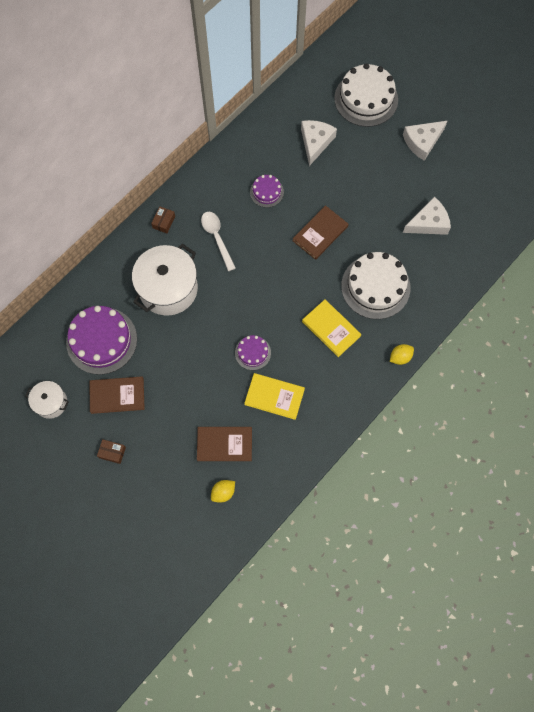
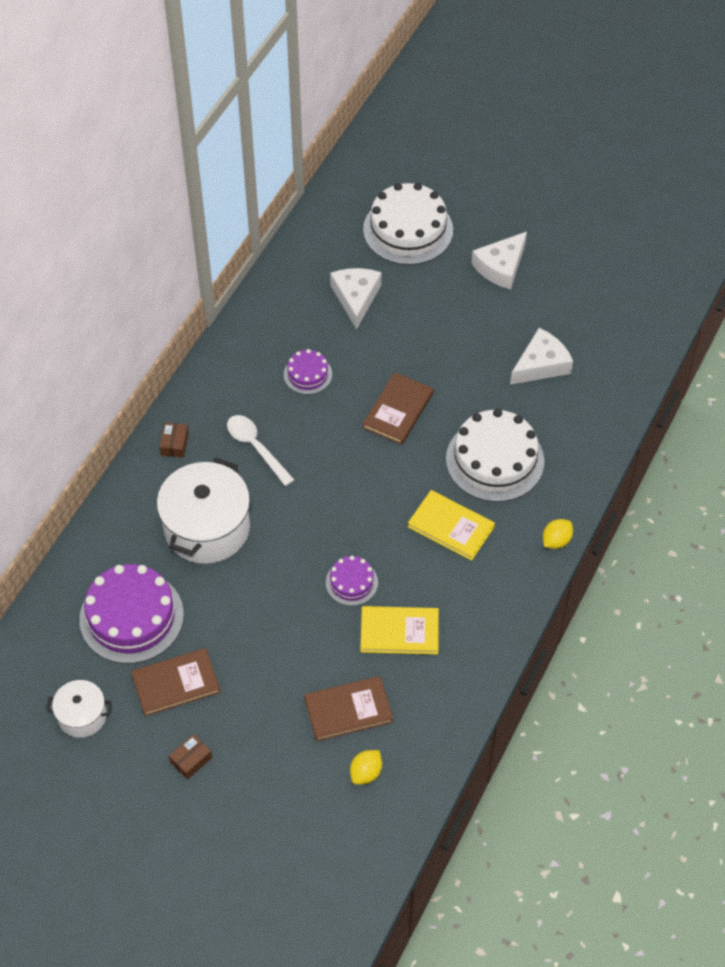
camera: 15 degrees left, 15 degrees down
brown box [97,439,126,464] -> brown box turned 45 degrees counterclockwise [169,734,212,780]

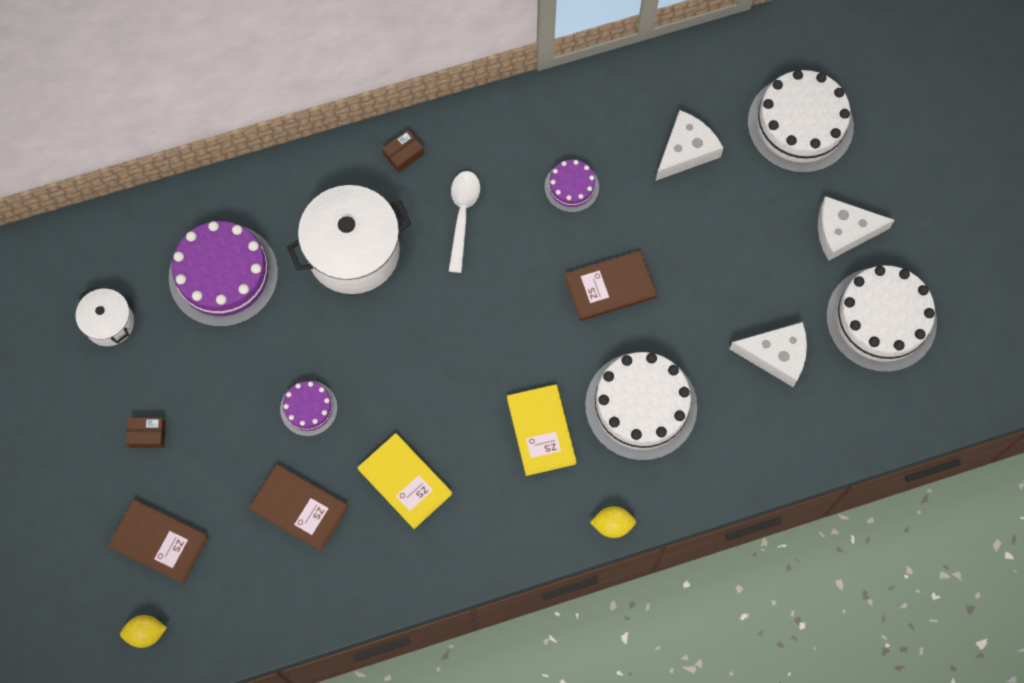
camera: 45 degrees right, 15 degrees up
brown book [131,648,220,716] -> brown book moved to [107,499,209,584]
purple cake [326,556,378,606] -> purple cake moved to [280,381,337,436]
yellow lemon [350,750,382,785] -> yellow lemon moved to [120,615,167,648]
none -> white cake [826,265,937,372]

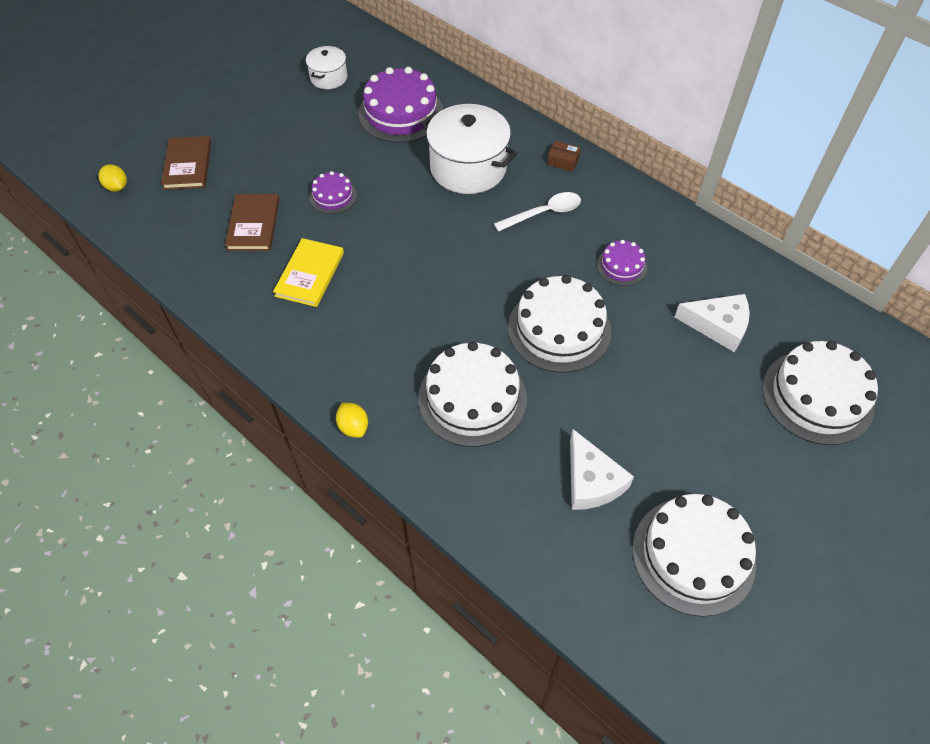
camera: 60 degrees right, 15 degrees down
brown box [126,418,166,448] -> none
yellow book [507,384,577,476] -> none
brown book [564,250,657,321] -> white cake [508,275,611,373]
white cheese [818,196,894,261] -> none

